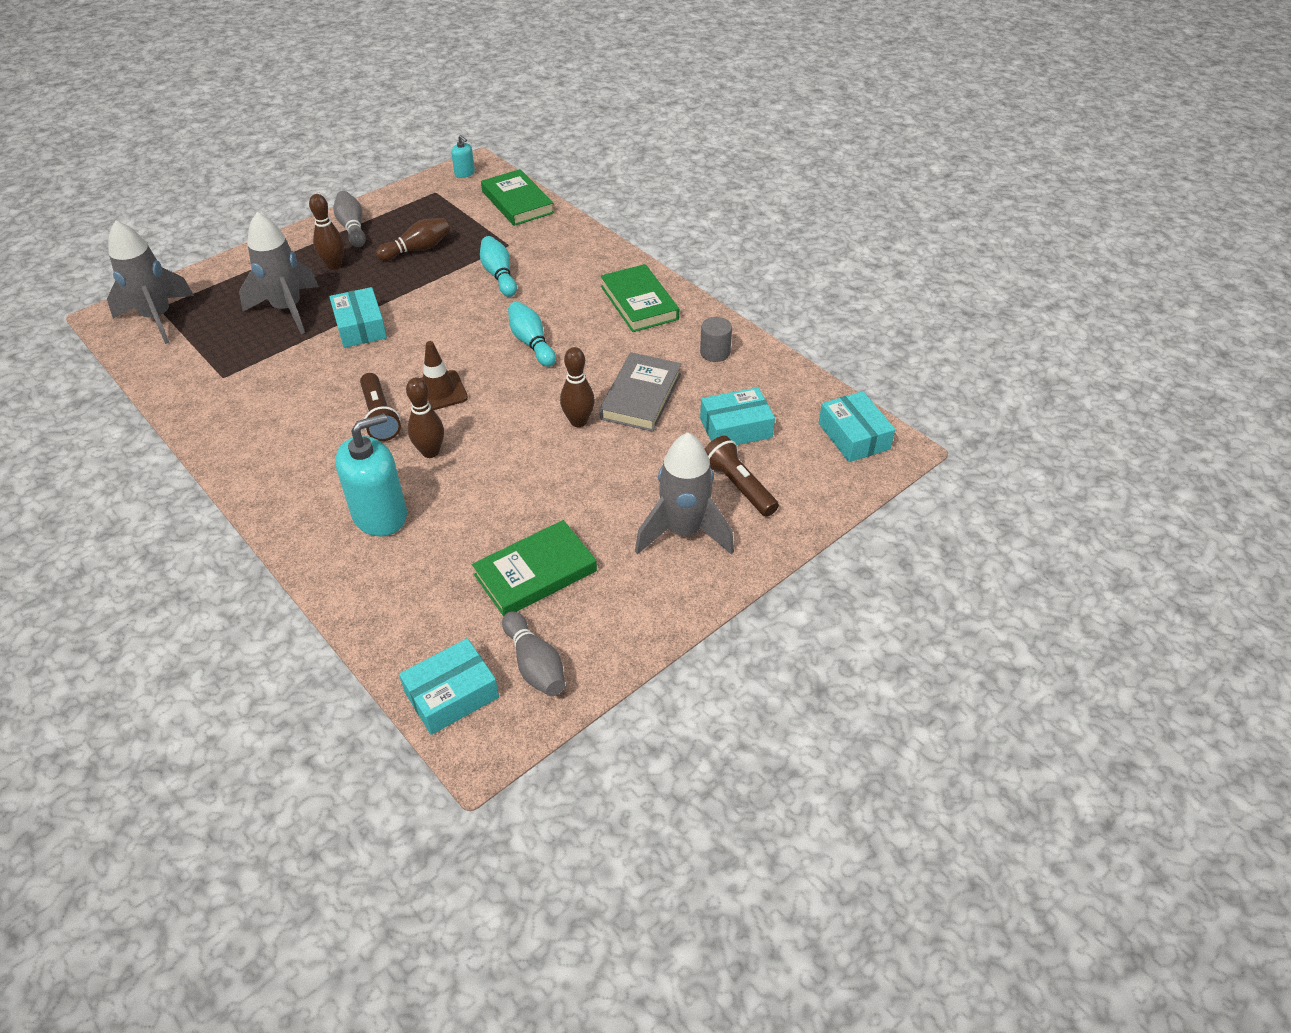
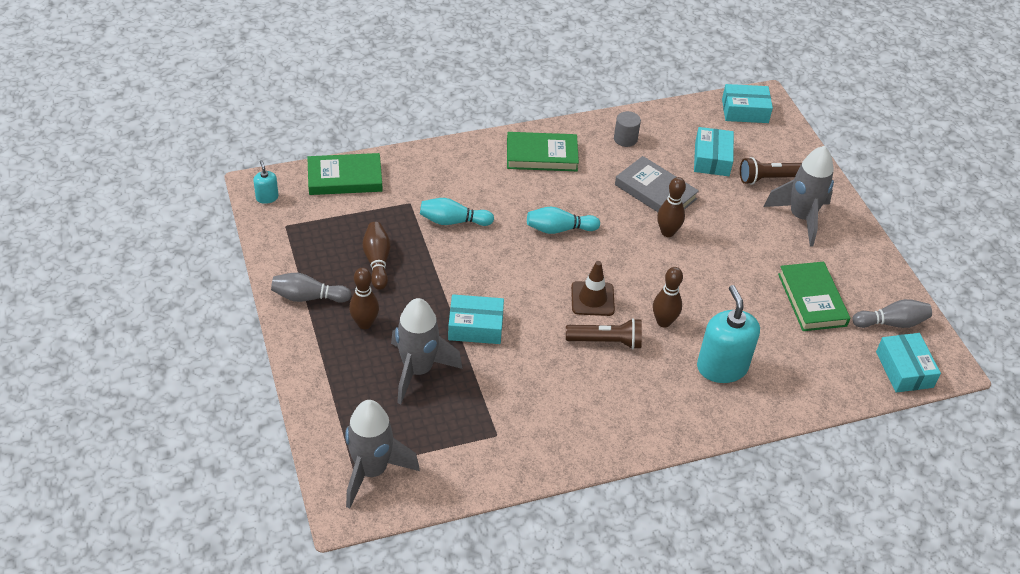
camera: 70 degrees left, 0 degrees up
turquoise soap dispenser [451,135,475,178] -> turquoise soap dispenser turned 90 degrees counterclockwise [253,160,279,204]

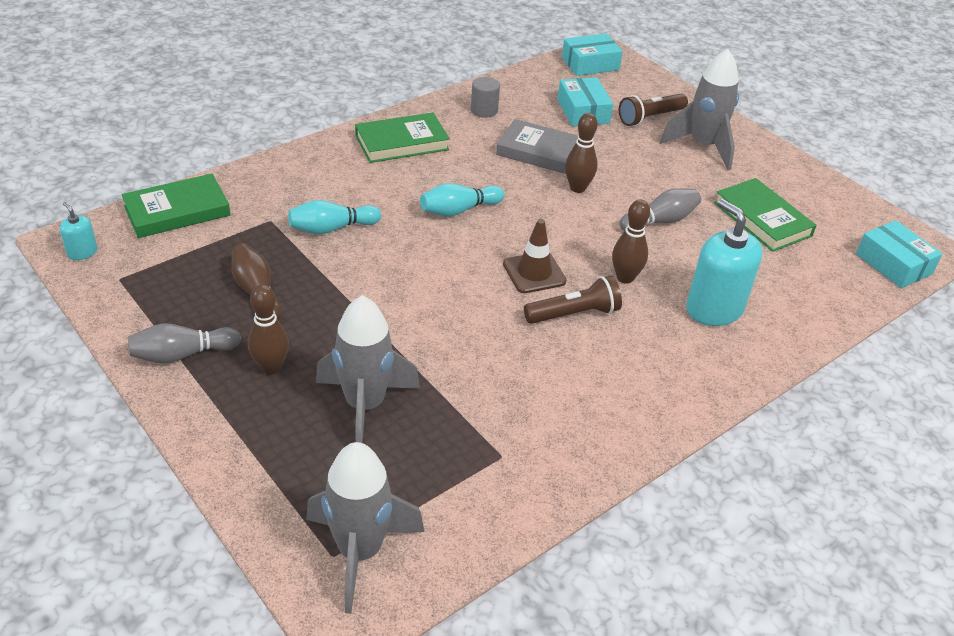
camera: 20 degrees left, 5 degrees down
turquoise box [448,294,504,344] -> none
grey bowling pin [852,299,932,328] -> grey bowling pin moved to [619,188,701,231]

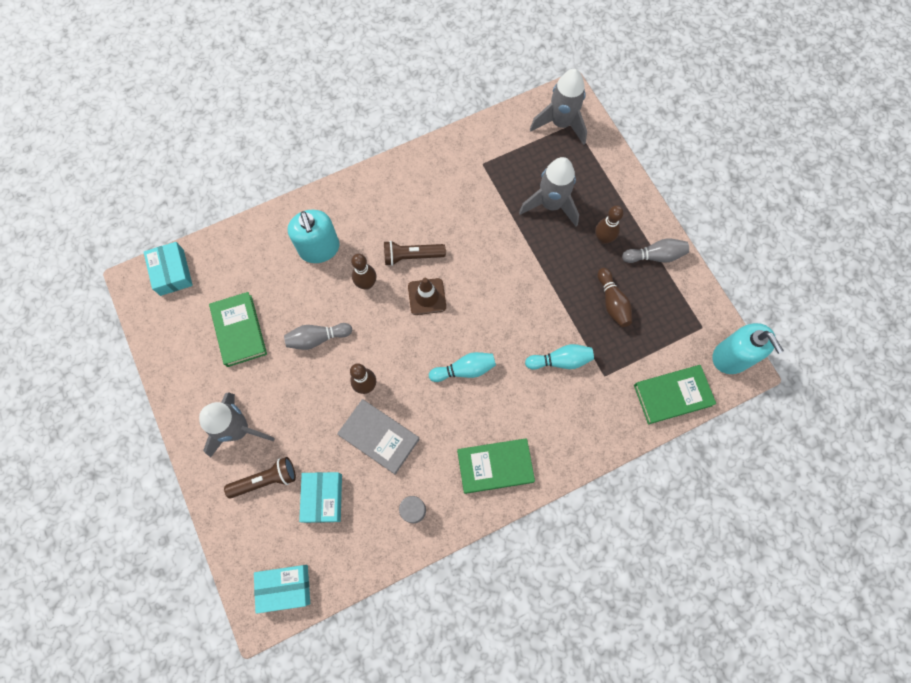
camera: 165 degrees left, 30 degrees up
turquoise soap dispenser [60,202,97,260] -> turquoise soap dispenser [713,323,784,374], size x2.12

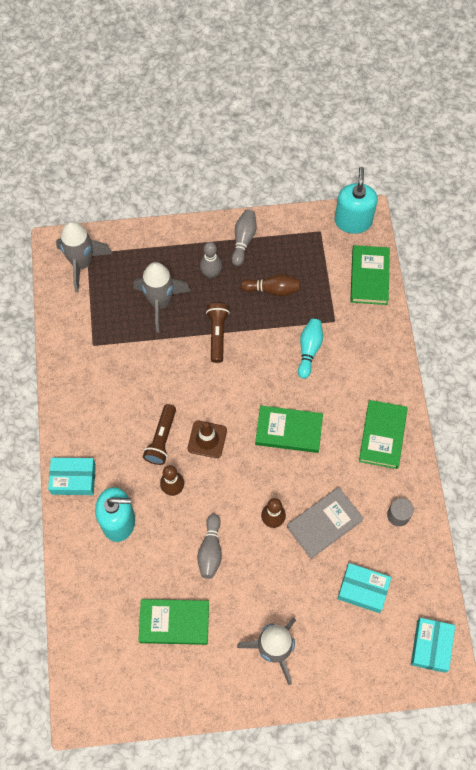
camera: 70 degrees left, 5 degrees down
turquoise box [144,242,193,296] -> turquoise box moved to [48,458,96,495]
brown flashlight [224,457,296,499] -> brown flashlight moved to [206,303,230,363]
turquoise bowling pin [429,352,496,382] -> green book [255,406,323,453]
brown bowling pin [595,205,624,244] -> grey bowling pin [200,242,222,279]
turquoise soap dispenser [713,323,784,374] -> turquoise soap dispenser turned 75 degrees counterclockwise [334,167,378,234]

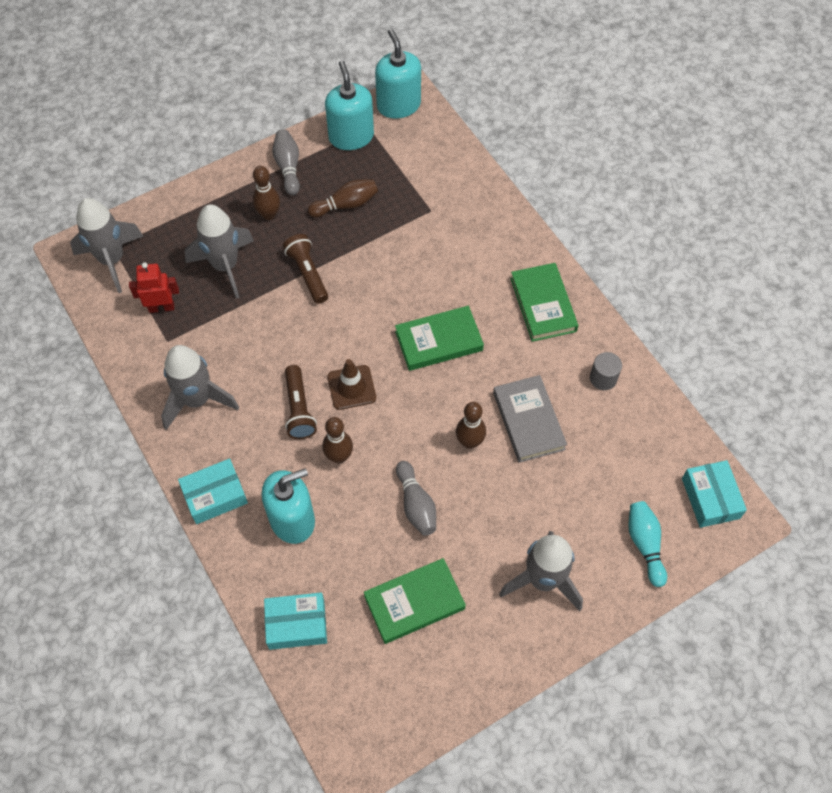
camera: 25 degrees left, 5 degrees down
grey bowling pin [200,242,222,279] -> brown bowling pin [253,166,280,220]
grey book [287,487,364,559] -> grey book turned 45 degrees counterclockwise [493,375,567,463]
turquoise bowling pin [298,319,323,379] -> turquoise bowling pin moved to [628,501,667,587]
turquoise box [337,563,391,613] -> turquoise box moved to [264,593,327,650]
green book [350,245,390,305] -> none
none -> red robot [129,262,179,313]
none -> grey rocket [161,345,239,430]
none -> turquoise soap dispenser [325,61,374,150]

